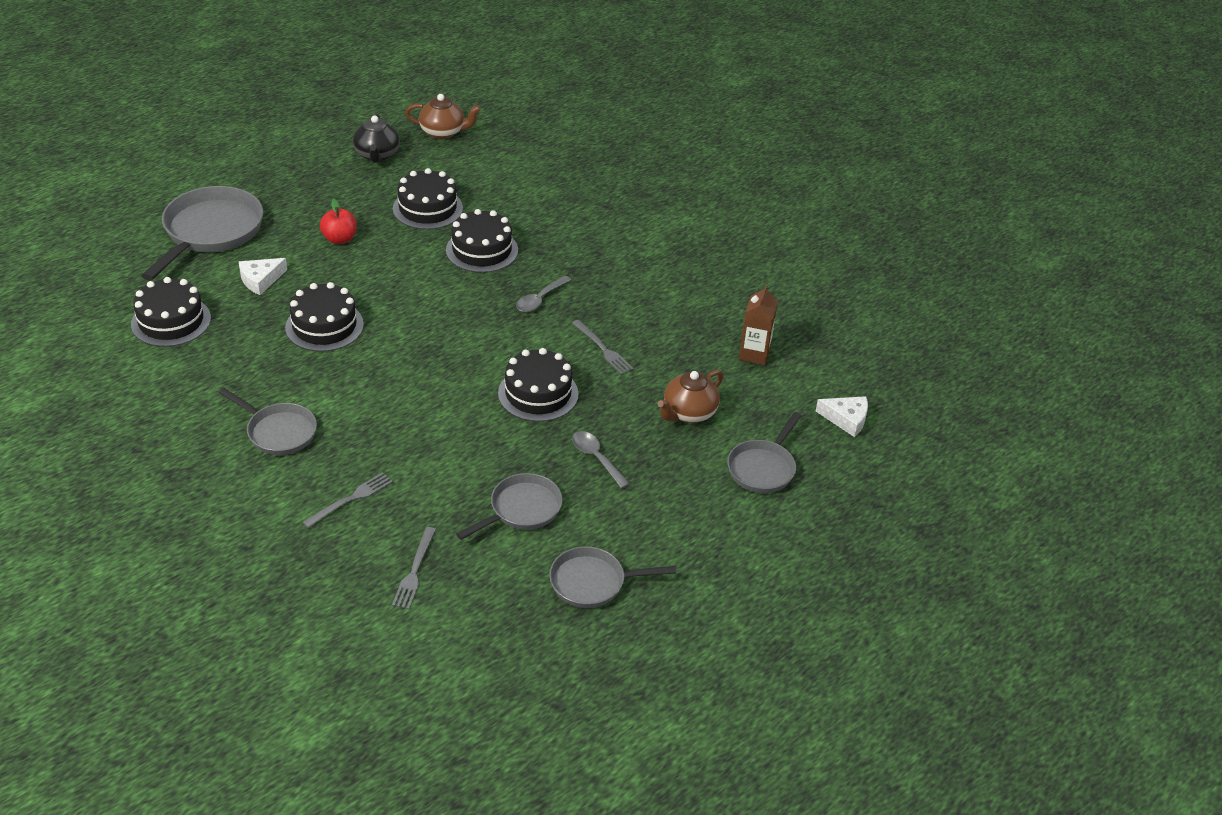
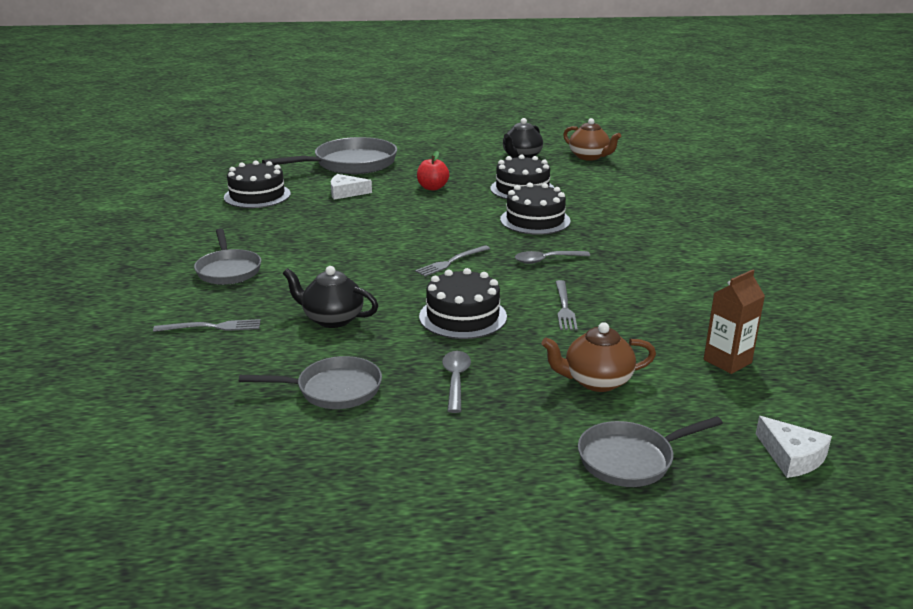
camera: 40 degrees right, 15 degrees down
black cake [285,282,364,352] -> none
grey fork [392,527,436,609] -> grey fork moved to [415,245,490,277]
grey pan [549,546,676,608] -> none
none -> black teapot [283,266,378,328]

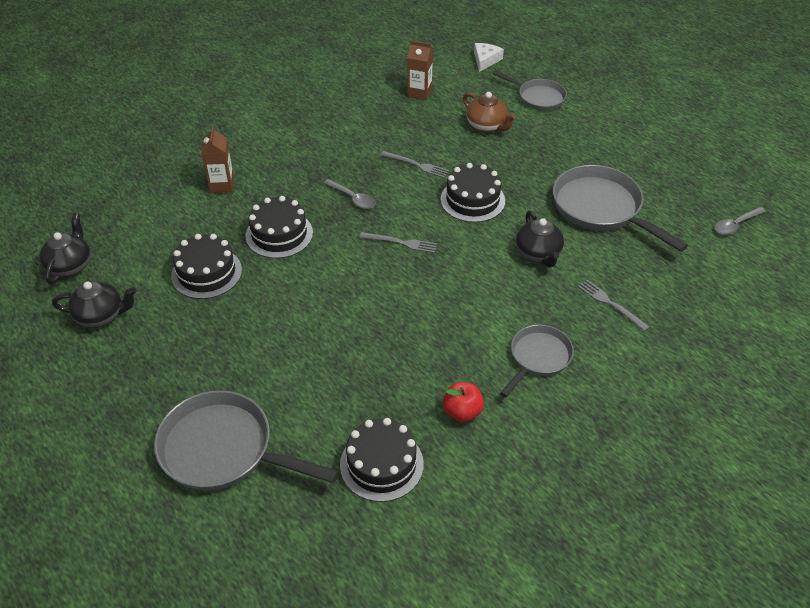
camera: 125 degrees left, 20 degrees up
grey pan [239,356,382,409] -> grey pan [553,165,688,252], size x1.67
white cheese [331,174,372,200] -> none
red apple [417,151,449,191] -> red apple moved to [443,382,484,422]
grey spoon [442,351,471,413] -> grey spoon moved to [715,207,766,235]
grey fork [556,280,578,330] -> grey fork turned 60 degrees clockwise [381,151,449,178]
brown teapot [563,118,621,161] -> black teapot [39,213,91,285]
none -> brown carton [201,126,234,193]

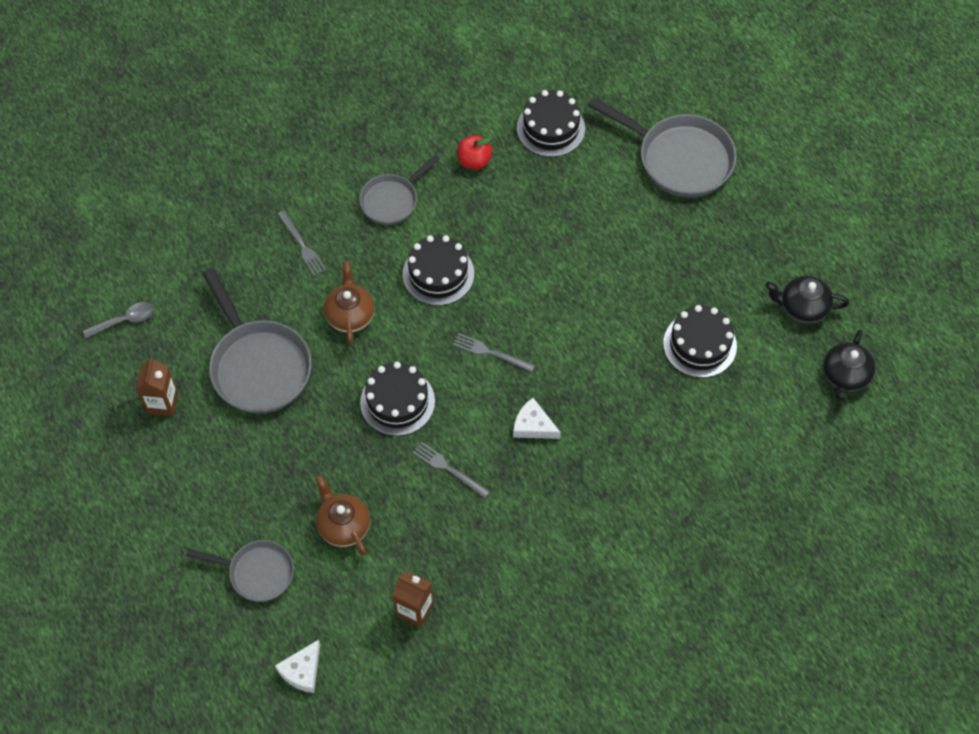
camera: 170 degrees left, 15 degrees up
brown carton [201,126,234,193] -> brown carton moved to [136,357,178,416]
black cake [246,196,313,258] -> black cake moved to [403,235,474,306]
grey spoon [323,179,376,209] -> white cheese [513,398,561,439]
grey pan [493,70,567,111] -> grey pan turned 150 degrees clockwise [186,540,294,602]
black teapot [516,211,564,268] -> brown teapot [324,261,375,345]

